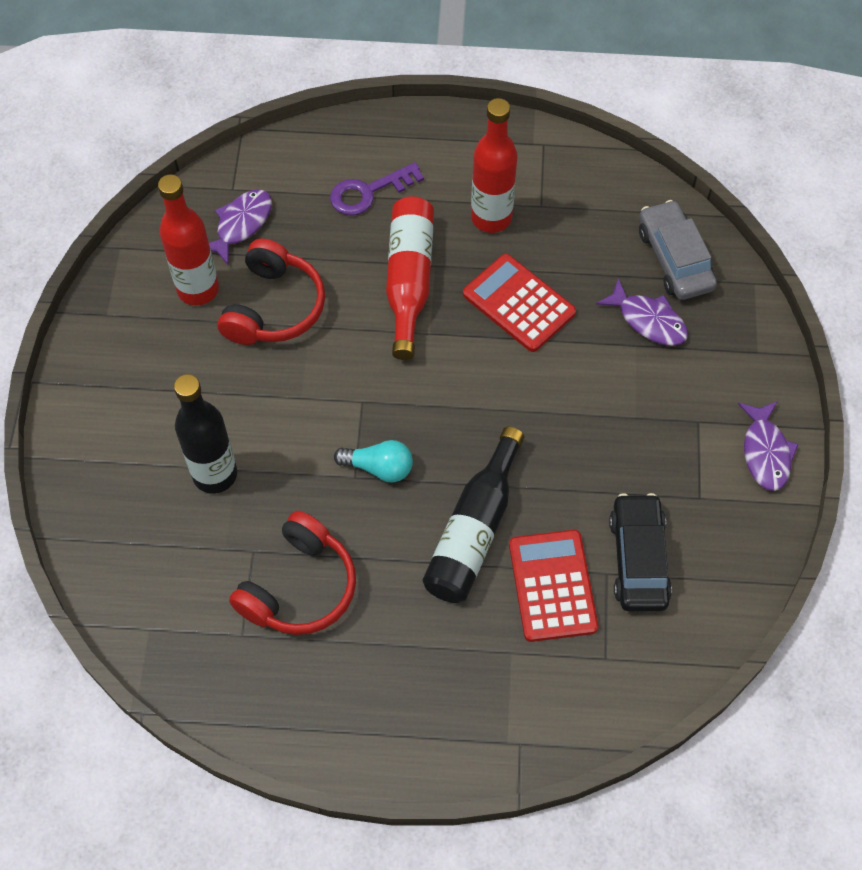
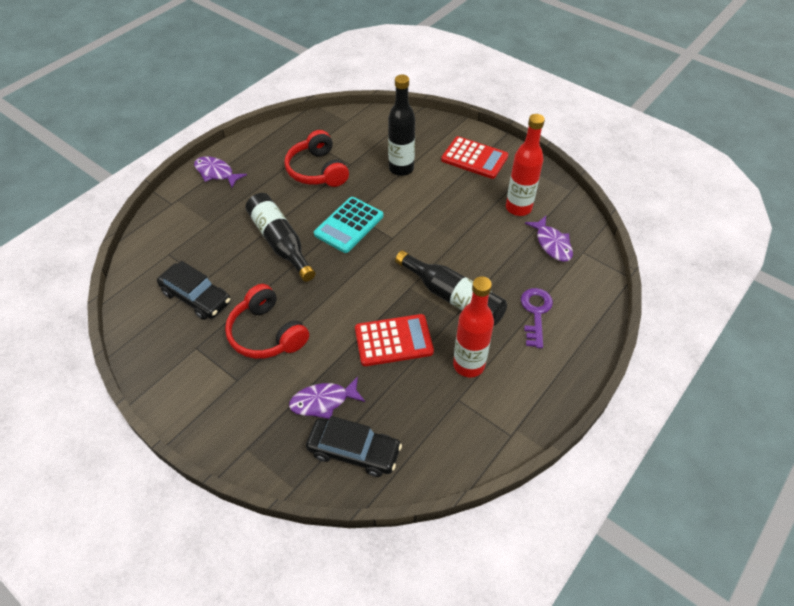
camera: 125 degrees right, 10 degrees down
red headphones [217,239,325,345] -> red headphones moved to [225,284,309,359]
turquoise light bulb [334,440,413,482] -> turquoise calculator [314,197,383,253]
red bottle [386,196,434,360] -> black bottle [395,250,507,326]
red calculator [509,530,598,642] -> red calculator moved to [441,136,508,179]
grey car [639,200,717,300] -> black car [306,416,402,477]
purple fish [738,401,799,491] -> purple fish moved to [194,156,247,188]

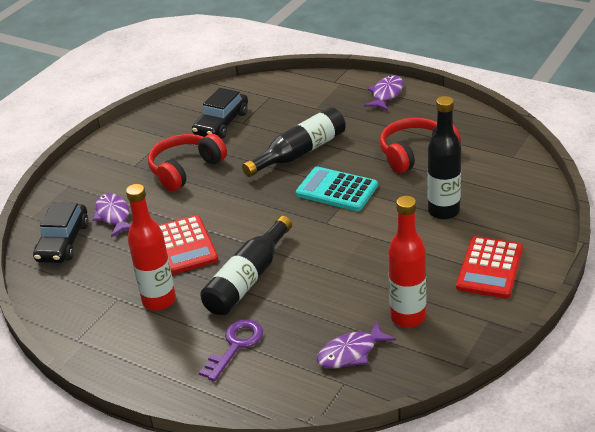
camera: 85 degrees right, 15 degrees down
purple key [521,288,553,348] -> purple key turned 60 degrees counterclockwise [199,319,263,381]

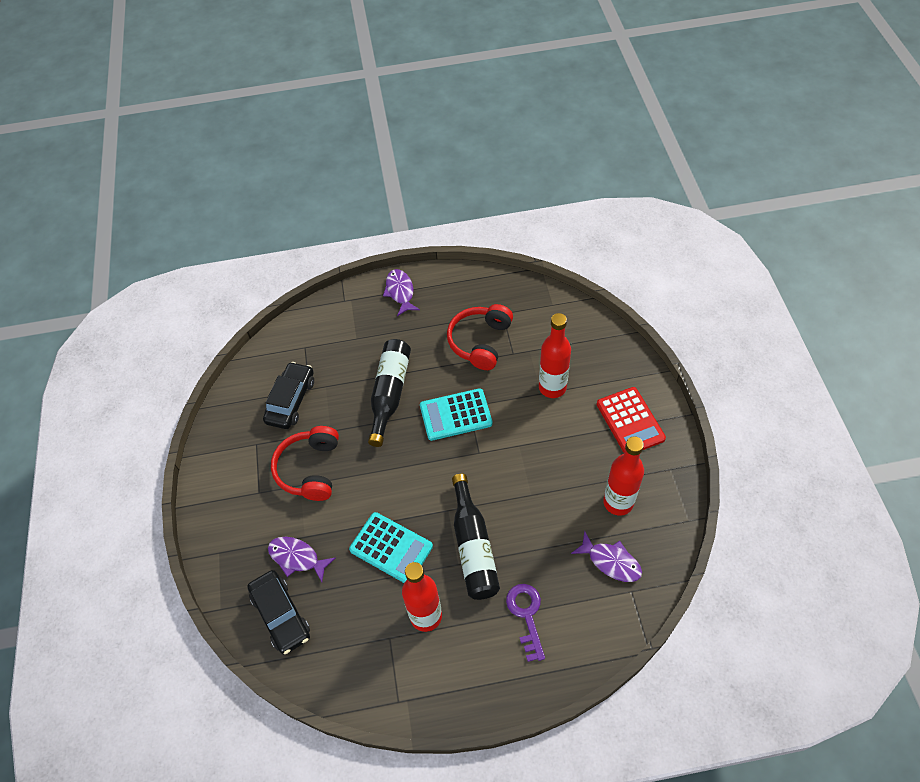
camera: 40 degrees left, 20 degrees up
red calculator [159,215,218,275] -> turquoise calculator [349,512,433,583]
black car [192,88,248,139] -> black car turned 150 degrees counterclockwise [263,362,314,429]
purple fish [317,321,396,368] -> purple fish turned 75 degrees counterclockwise [571,531,642,582]
black bottle [428,96,461,219] -> red bottle [539,313,571,398]

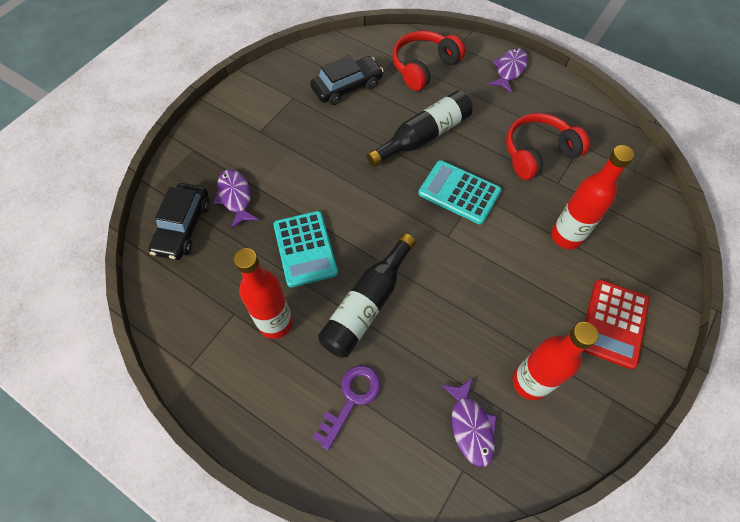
camera: 40 degrees right, 5 degrees up
red headphones [271,426,339,501] -> red headphones moved to [392,31,465,91]

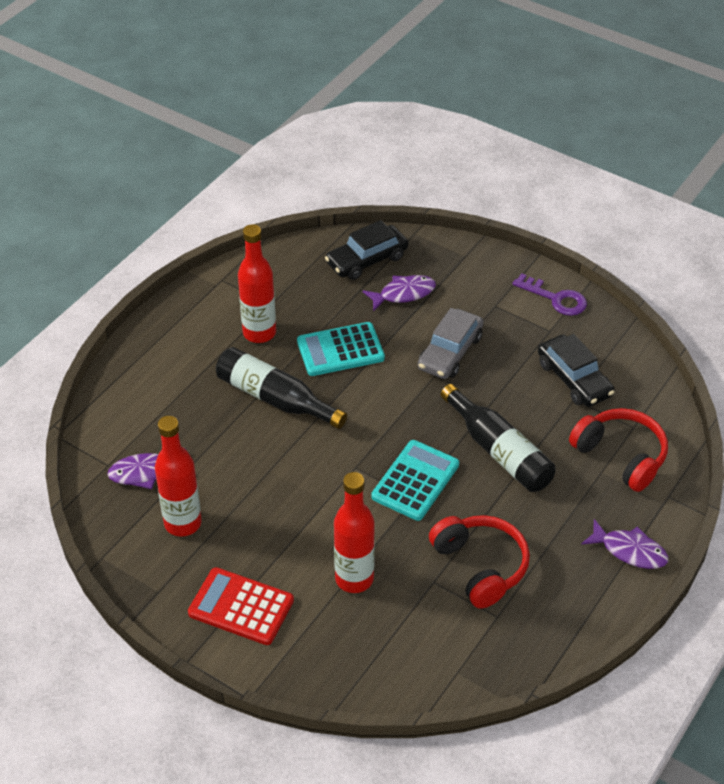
camera: 90 degrees right, 15 degrees down
black car [149,183,210,260] -> black car turned 45 degrees counterclockwise [325,220,408,280]
purple key [312,365,381,450] -> purple key moved to [513,273,587,316]
none -> grey car [418,308,484,379]

